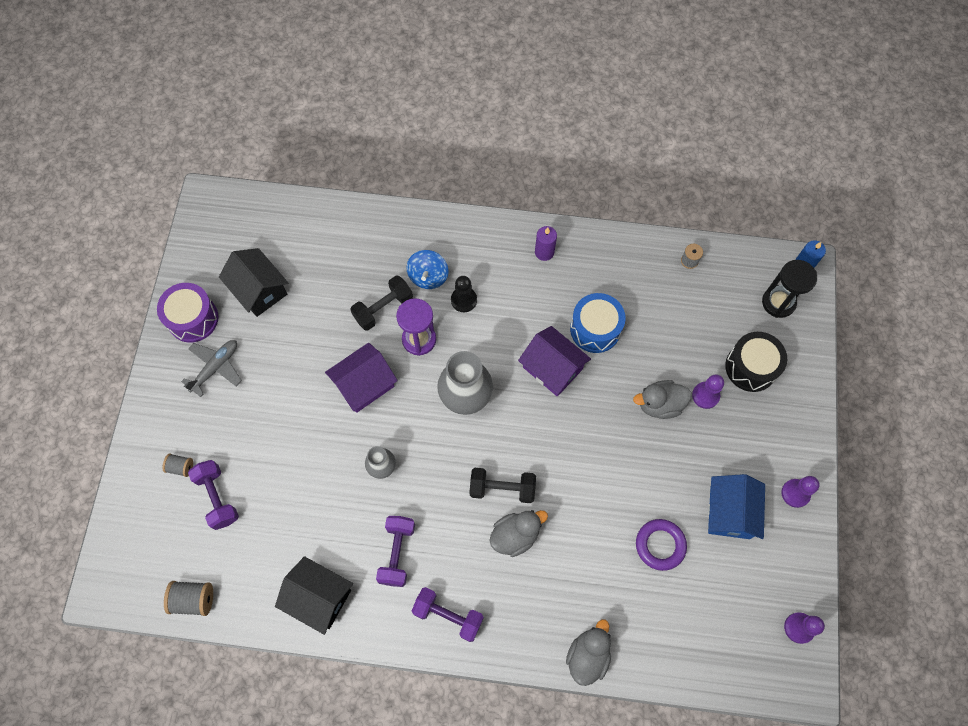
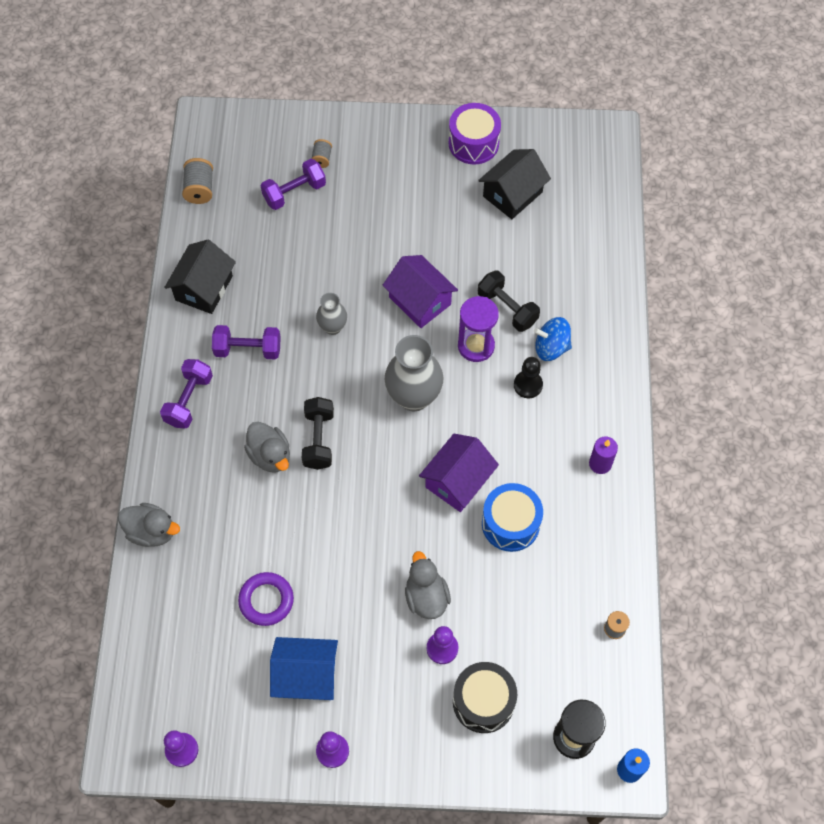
camera: 85 degrees right, 5 degrees down
grey plane [181,340,242,397] -> none

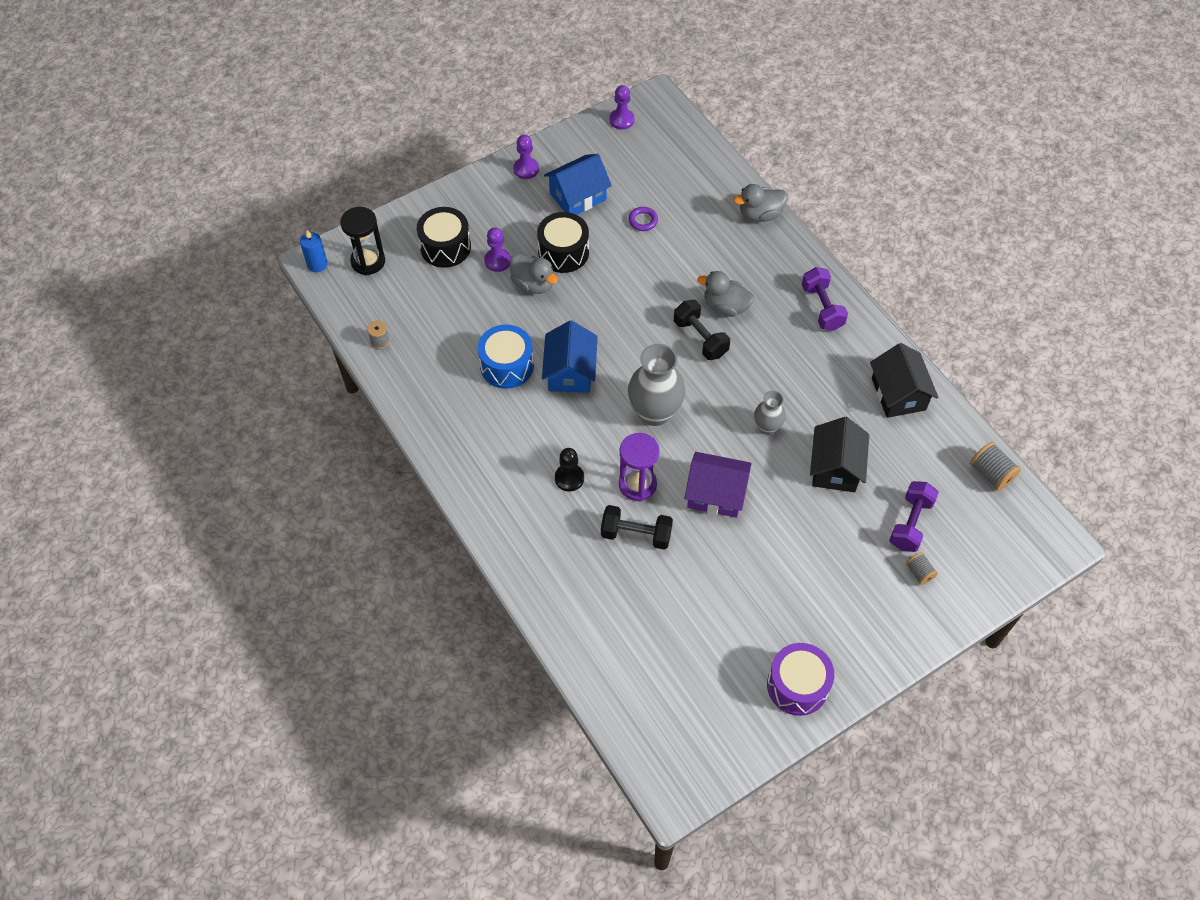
camera: 145 degrees right, 5 degrees down
purple dumbbell [212,325,281,359] -> none
purple ring [238,572,294,626] -> purple ring [628,207,658,231], size x0.64
purple house [419,434,499,512] -> blue house [542,321,598,393]
black house [478,149,551,219] -> black house moved to [810,417,869,492]
blue spinning top [534,317,572,361] -> none
purple candle [589,437,618,474] -> none
none -> black drum [537,212,589,273]

